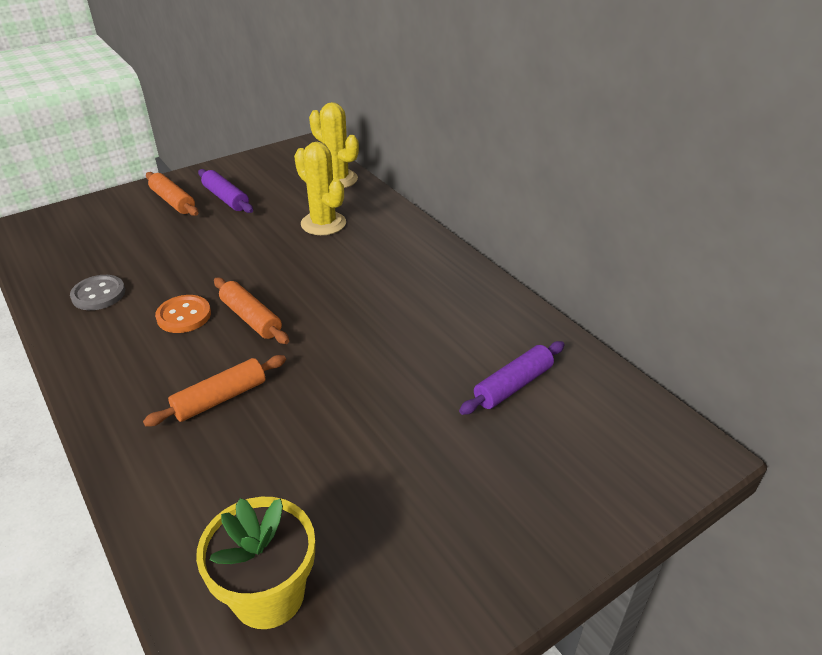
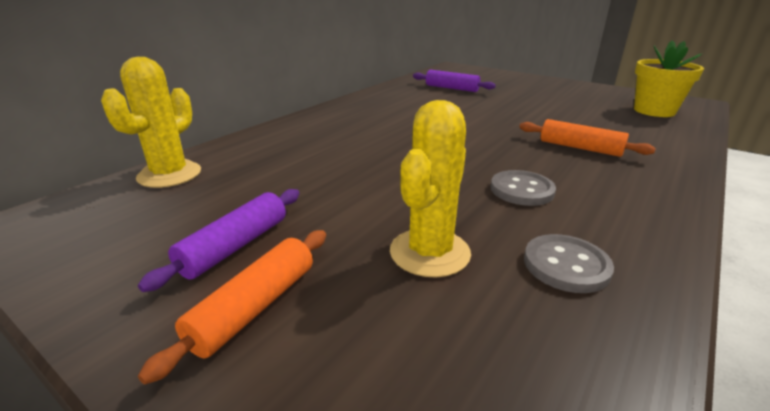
camera: 110 degrees left, 10 degrees down
orange button [155,295,211,333] -> grey button [491,170,556,206]
orange rolling pin [214,278,289,344] -> none
yellow cactus [294,142,346,235] -> yellow cactus moved to [390,100,471,277]

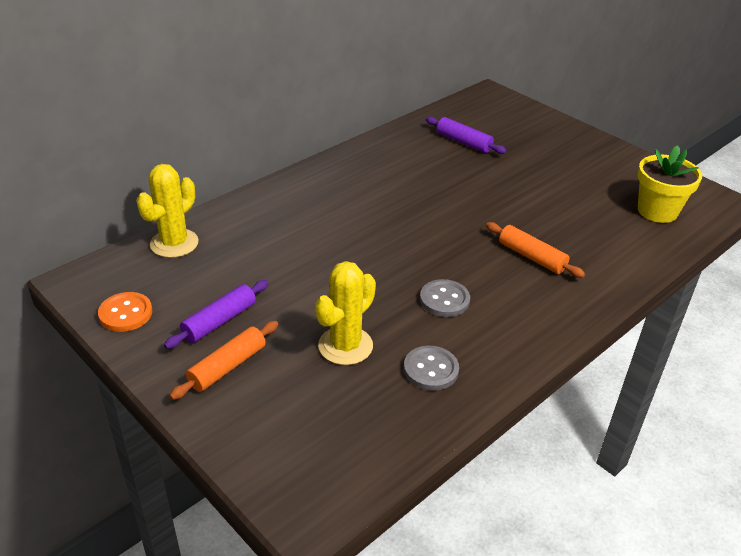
camera: 10 degrees right, 10 degrees up
none -> orange button [98,292,152,332]

